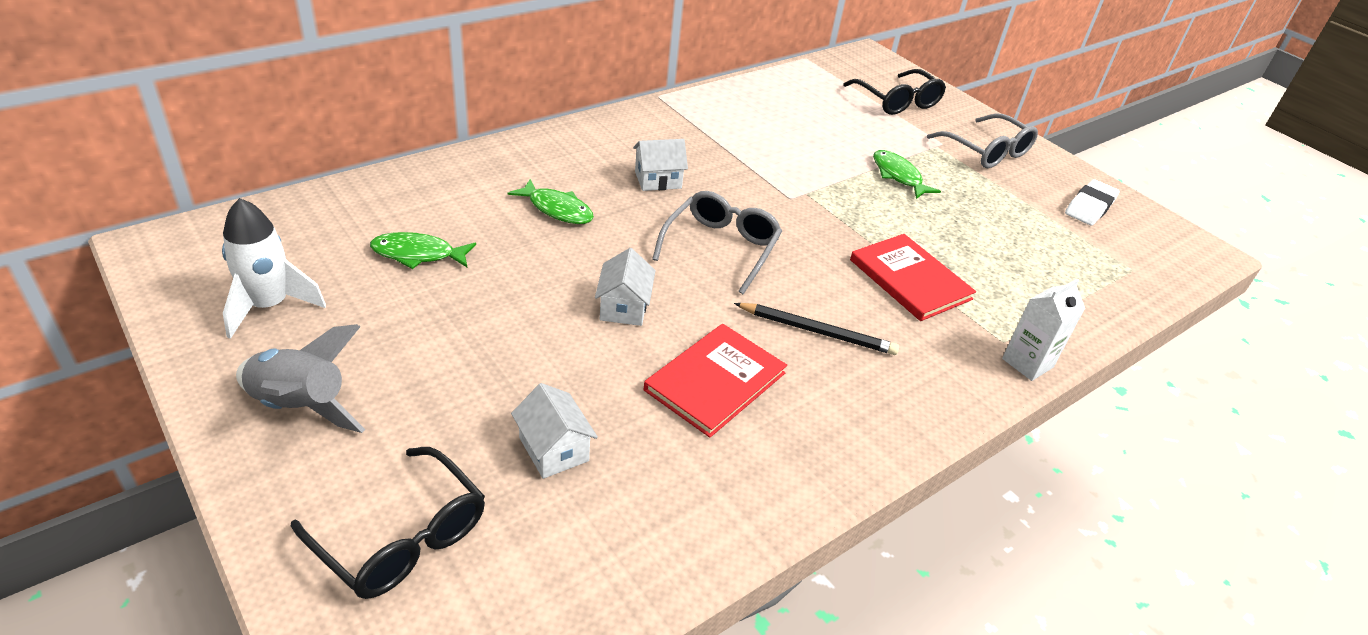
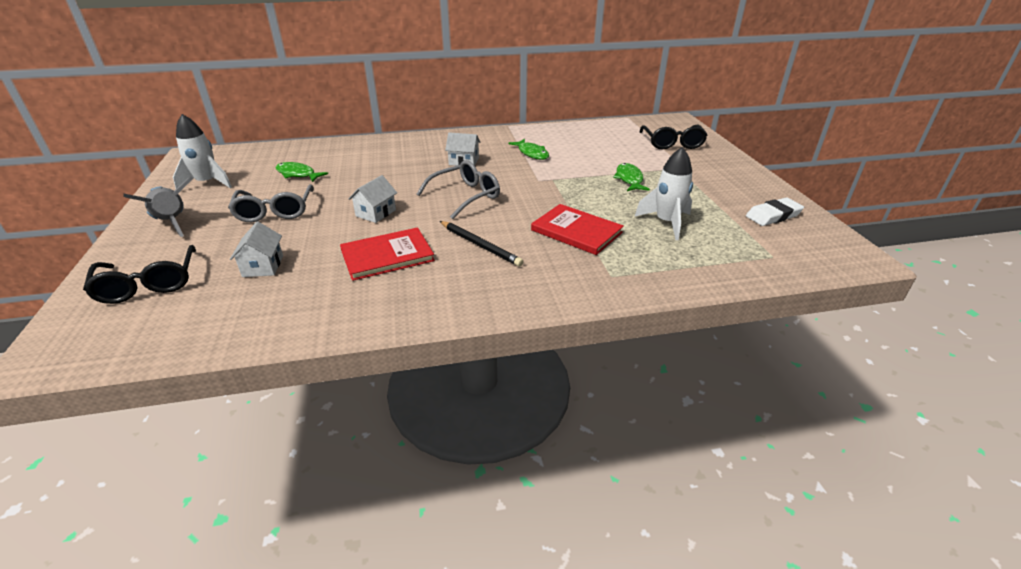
camera: 30 degrees right, 5 degrees down
green fish [507,179,594,224] -> green fish moved to [508,139,549,160]
red book [850,234,976,321] -> red book turned 45 degrees counterclockwise [531,204,624,255]
grey glasses [927,113,1038,168] -> grey glasses moved to [228,184,314,222]
white carton [1002,279,1085,381] -> none
none -> white rocket [634,147,693,240]

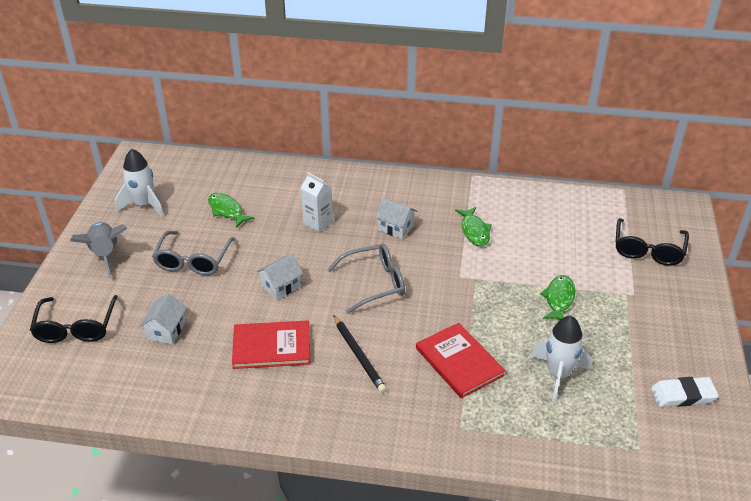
camera: 20 degrees right, 5 degrees up
none -> white carton [301,172,333,233]

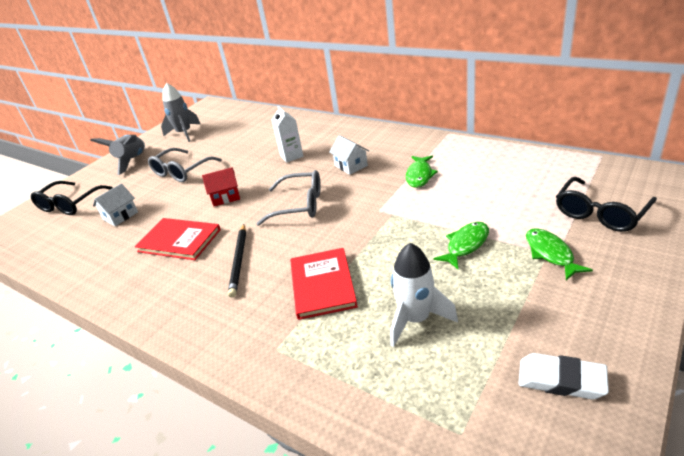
camera: 30 degrees right, 5 degrees down
white rocket [115,149,164,217] -> grey rocket [161,83,200,142]
green fish [208,193,255,228] -> green fish moved to [526,228,593,280]
white house [256,254,303,300] -> red house [202,167,240,206]

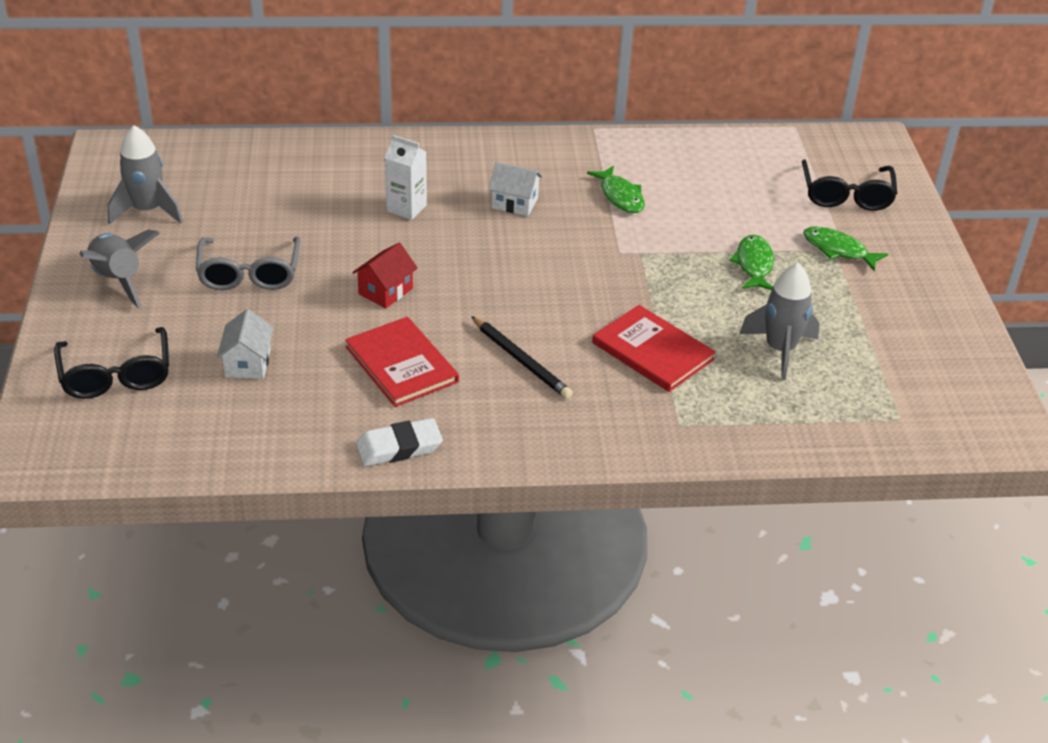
camera: 45 degrees left, 5 degrees up
red book [135,218,221,260] -> red book turned 75 degrees clockwise [345,317,459,407]
grey glasses [256,170,321,226] -> none
white rocket [391,243,458,347] -> grey rocket [739,263,820,380]
white eraser [518,353,609,400] -> white eraser moved to [356,418,443,466]

